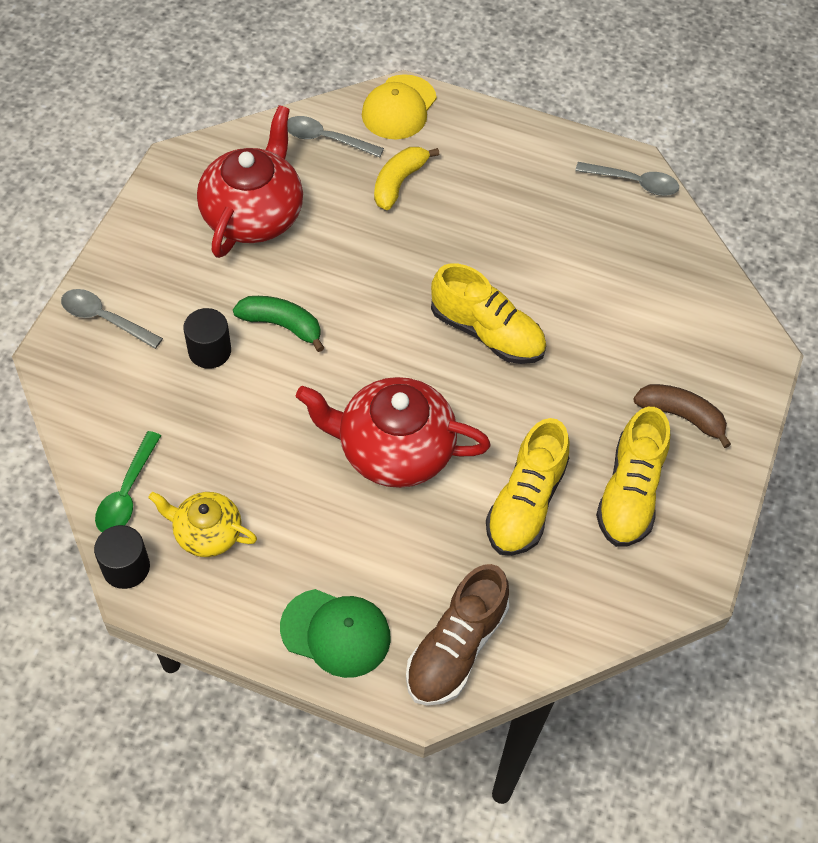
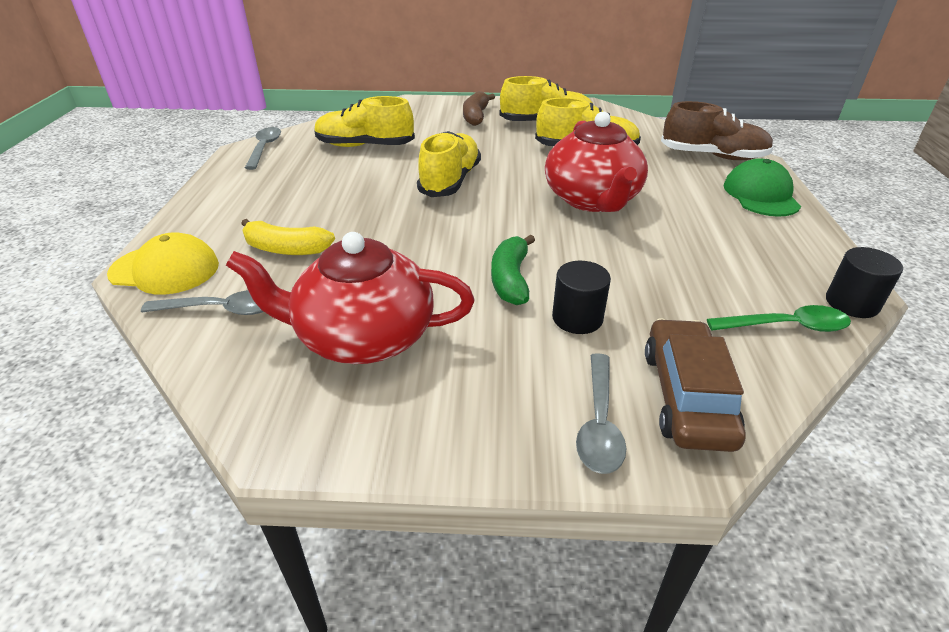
camera: 105 degrees left, 20 degrees down
yellow teapot [148,492,257,557] -> none
grey spoon [287,116,384,158] -> grey spoon turned 90 degrees counterclockwise [141,290,264,315]
none -> yellow shoe [314,96,415,147]
none -> brown car [645,318,745,452]

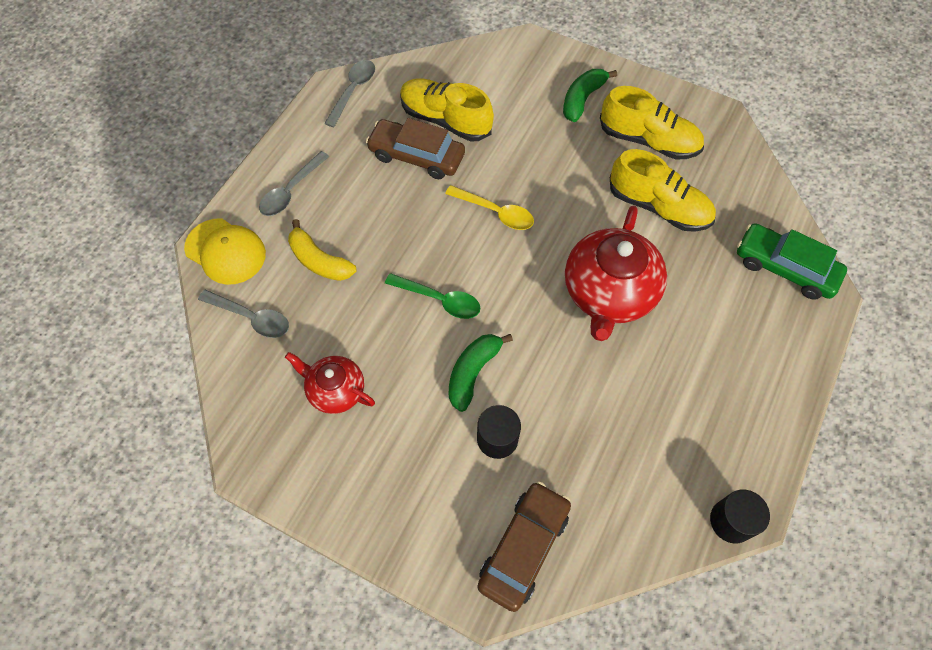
camera: 25 degrees right, 25 degrees up
red teapot [226,232,474,364] -> red teapot [285,352,375,414], size x0.56
yellow shoe [417,131,481,197] -> yellow spoon [445,185,534,230]
brown banana [463,91,495,126] -> green banana [563,69,617,122]
grey spoon [576,353,626,474] -> grey spoon moved to [259,151,329,216]
brown shoe [661,101,774,160] -> green car [737,223,847,300]
green spoon [707,305,851,332] -> green spoon moved to [385,273,481,319]
green cap [724,158,801,217] -> none
none -> brown car [366,118,465,179]

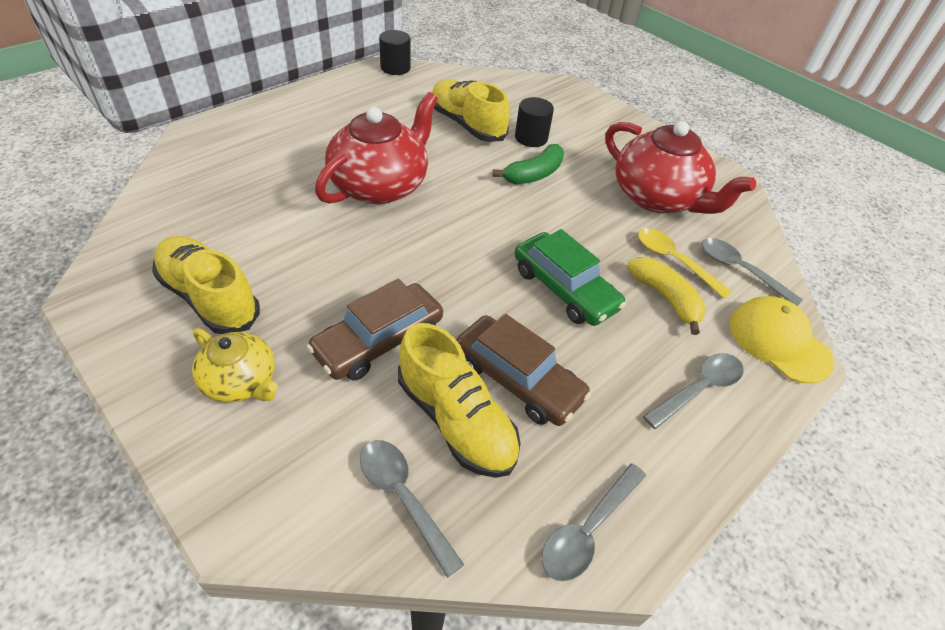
camera: 165 degrees left, 15 degrees down
red teapot [285,352,375,414] -> red teapot [605,121,756,214], size x1.78
green spoon [385,273,481,319] -> none
yellow spoon [445,185,534,230] -> yellow spoon moved to [638,228,732,299]
brown car [477,481,571,612] -> brown car moved to [307,279,443,381]
green banana [563,69,617,122] -> yellow teapot [192,328,278,403]
yellow shoe [610,149,716,232] -> yellow shoe moved to [432,79,510,142]
green car [737,223,847,300] -> green car moved to [514,229,626,326]
none -> grey spoon [360,440,464,578]

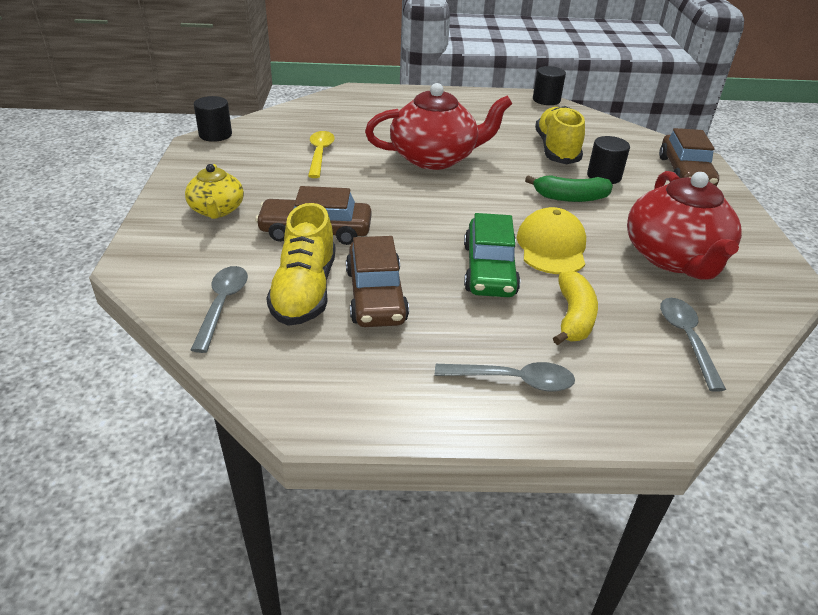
camera: 45 degrees right, 10 degrees down
yellow shoe [152,236,260,334] -> none
grey spoon [541,464,646,581] -> none
yellow spoon [638,228,732,299] -> yellow spoon moved to [308,131,335,178]
yellow cap [730,296,834,384] -> yellow cap moved to [517,207,586,274]
none -> black cylinder [194,96,232,142]
none -> brown car [659,128,719,186]

